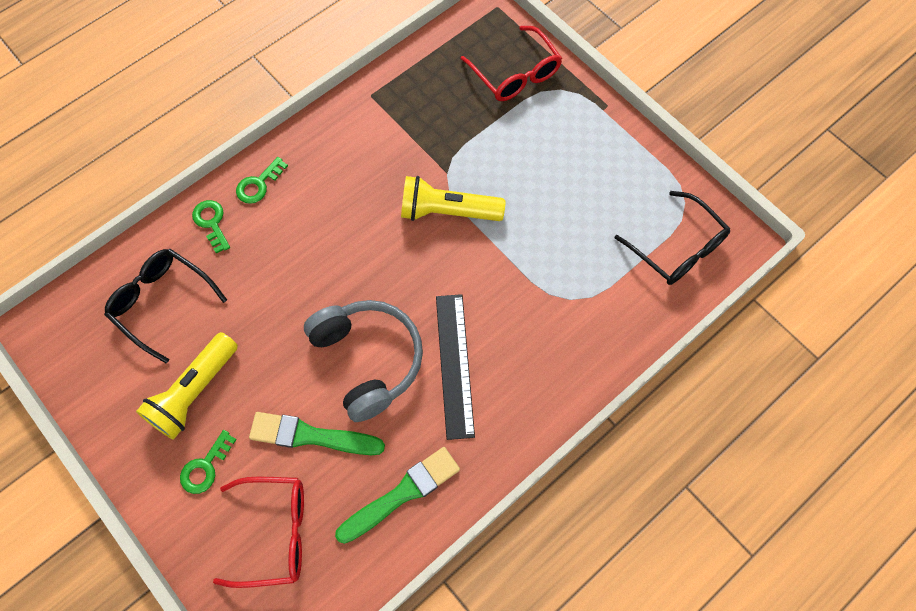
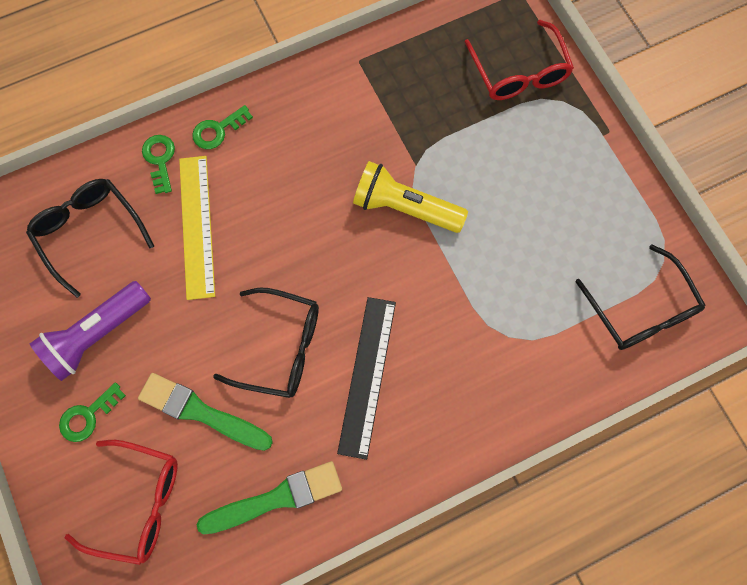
camera: 15 degrees right, 5 degrees up
yellow flashlight [136,332,238,440] -> purple flashlight [30,281,151,381]
grey headphones [304,300,423,422] -> black glasses [213,288,319,398]
none -> yellow ruler [179,156,215,300]

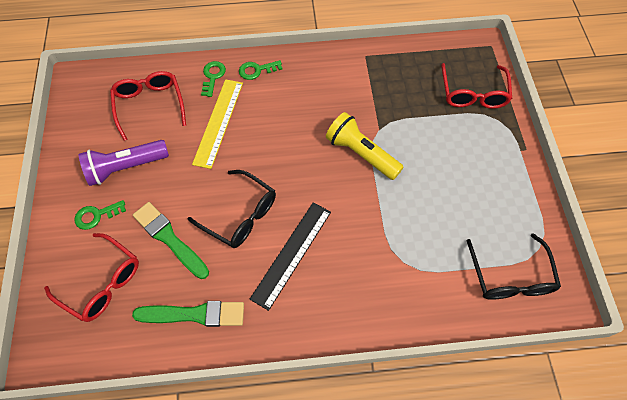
camera: 20 degrees right, 10 degrees down
black glasses [26,179,154,298] -> red glasses [110,71,186,141]

